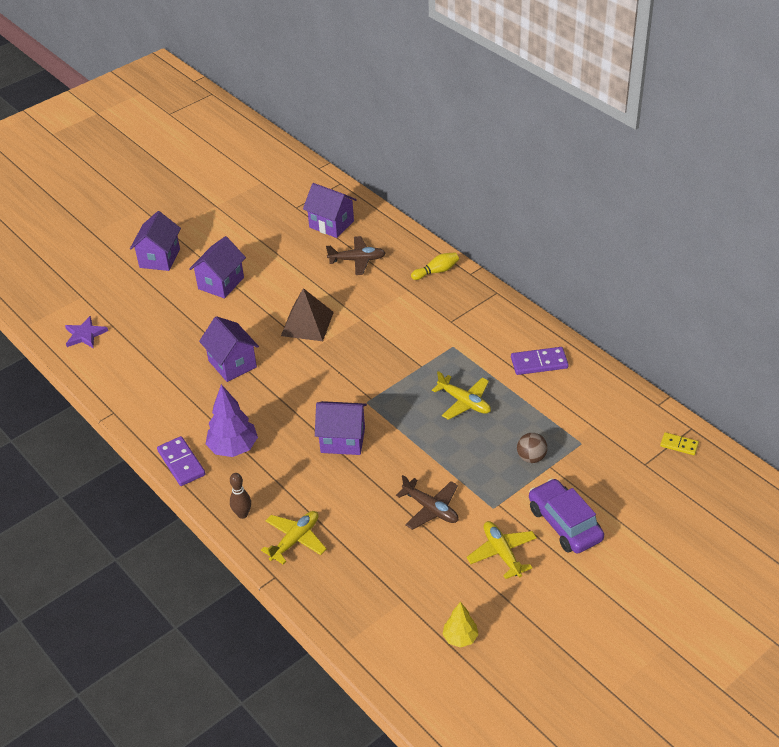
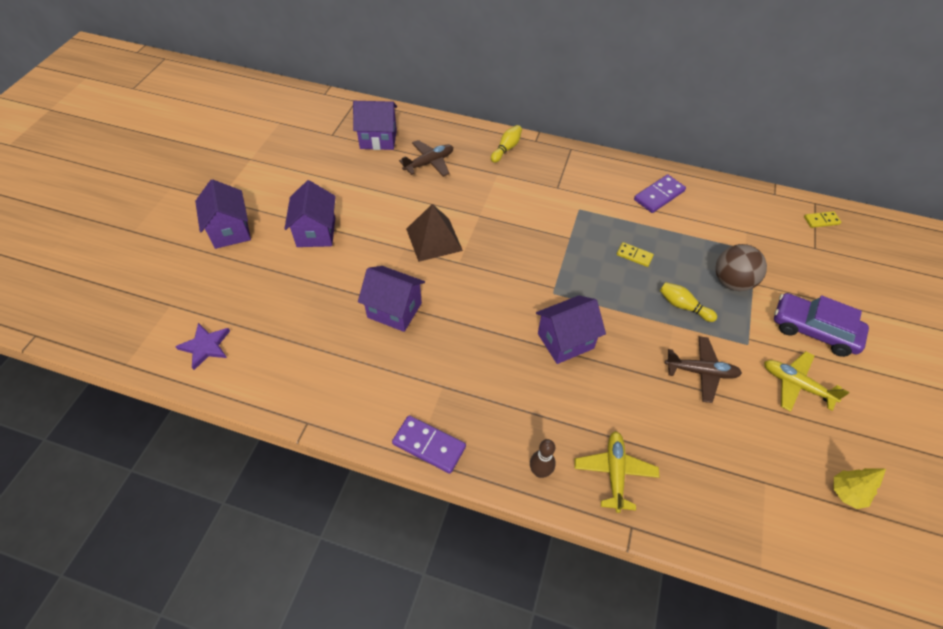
camera: 35 degrees left, 10 degrees up
purple tree [206,384,258,457] -> none
yellow plane [432,371,491,420] -> yellow domino [617,242,654,267]
brown ball [517,433,547,463] -> brown ball [716,244,767,291], size x1.54
none -> yellow bowling pin [660,282,717,322]

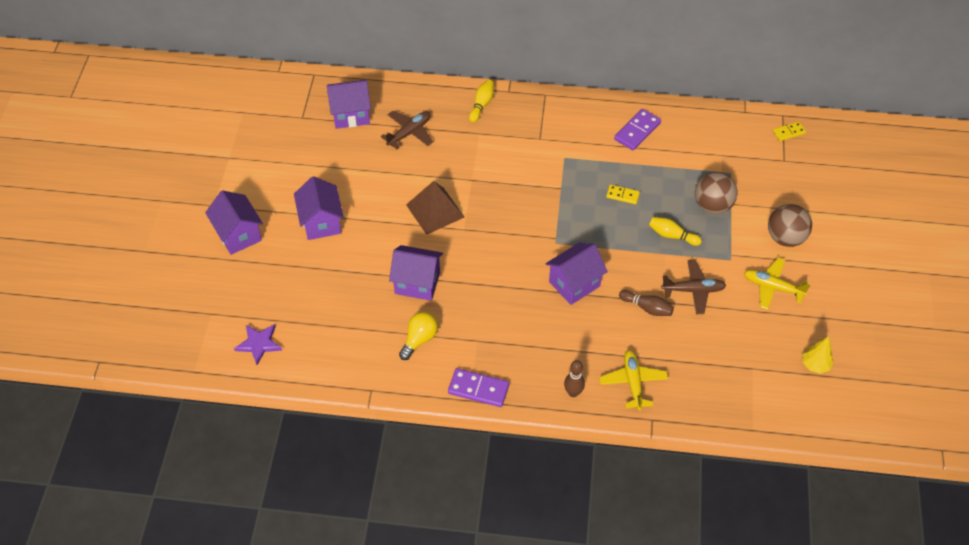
camera: 10 degrees left, 0 degrees up
purple car [774,293,869,357] -> brown ball [768,204,812,247]
none -> yellow light bulb [399,312,438,360]
none -> brown bowling pin [619,290,674,316]

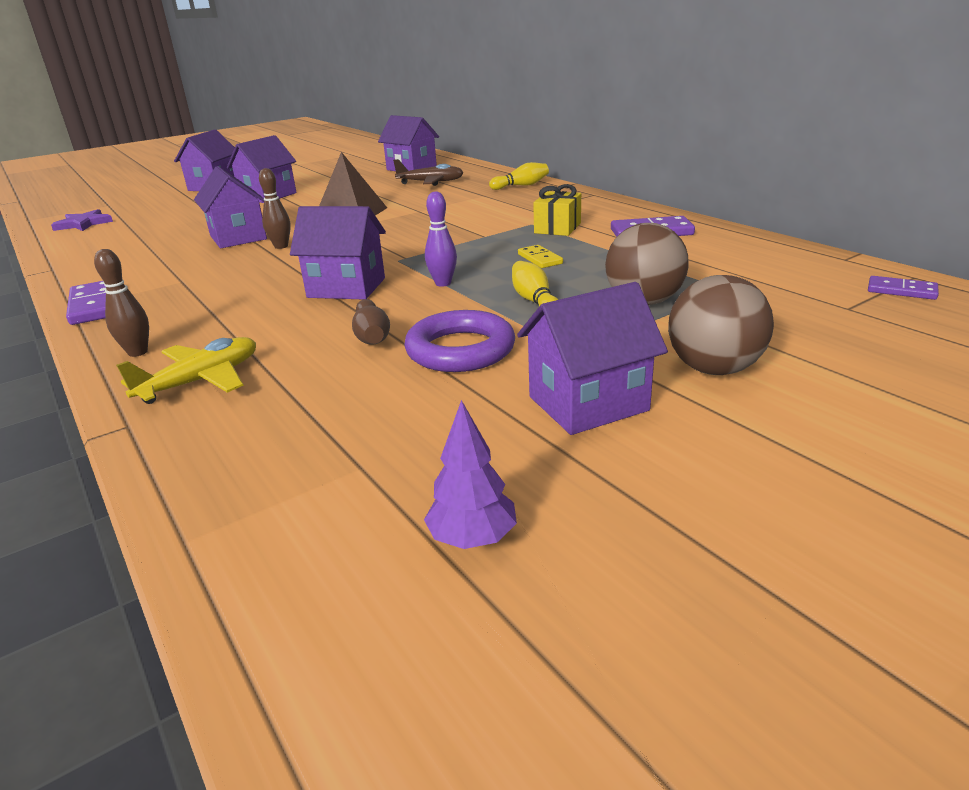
camera: 50 degrees right, 25 degrees down
yellow light bulb [399,312,438,360] -> none
brown plane [661,260,726,314] -> purple ring [404,310,515,372]
yellow plane [744,258,810,310] -> purple house [517,282,668,435]
yellow domino [773,122,806,141] -> purple domino [868,276,939,300]
yellow tree [803,336,834,374] -> purple tree [424,400,517,549]
none -> brown bowling pin [259,168,291,249]
none -> purple bowling pin [425,191,457,287]
none -> yellow gift [533,184,581,236]

